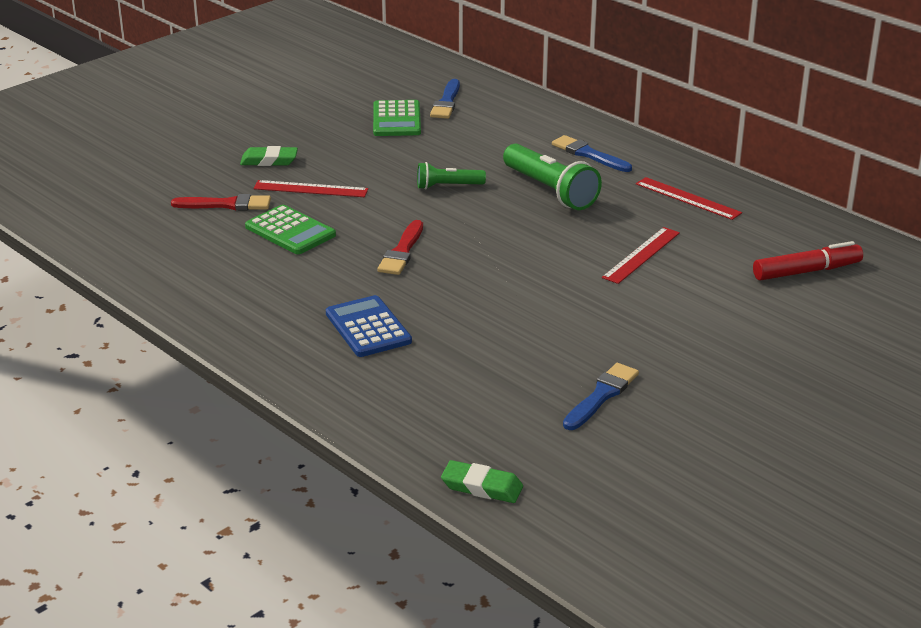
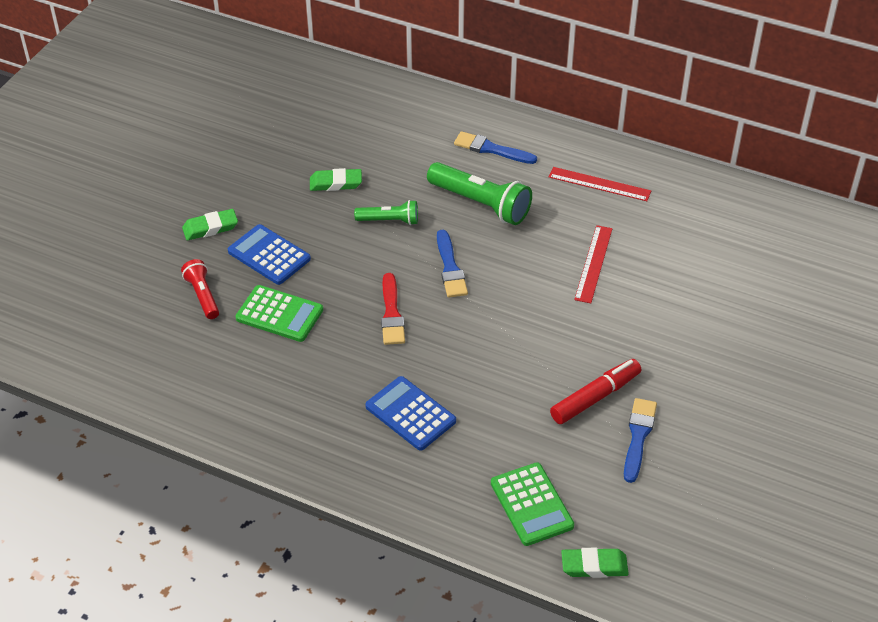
camera: 20 degrees left, 15 degrees up
red brush [171,194,271,210] -> red flashlight [181,259,219,319]
red ruler [253,180,368,197] -> blue calculator [228,224,311,285]
green calculator [373,100,421,136] -> green calculator moved to [491,462,574,546]
green flashlight [417,162,486,190] -> green flashlight turned 150 degrees counterclockwise [354,200,418,225]
blue brush [430,79,460,119] -> blue brush moved to [437,230,468,297]
red marker [753,241,863,280] -> red marker moved to [550,359,641,424]
none -> green eraser [310,168,362,191]

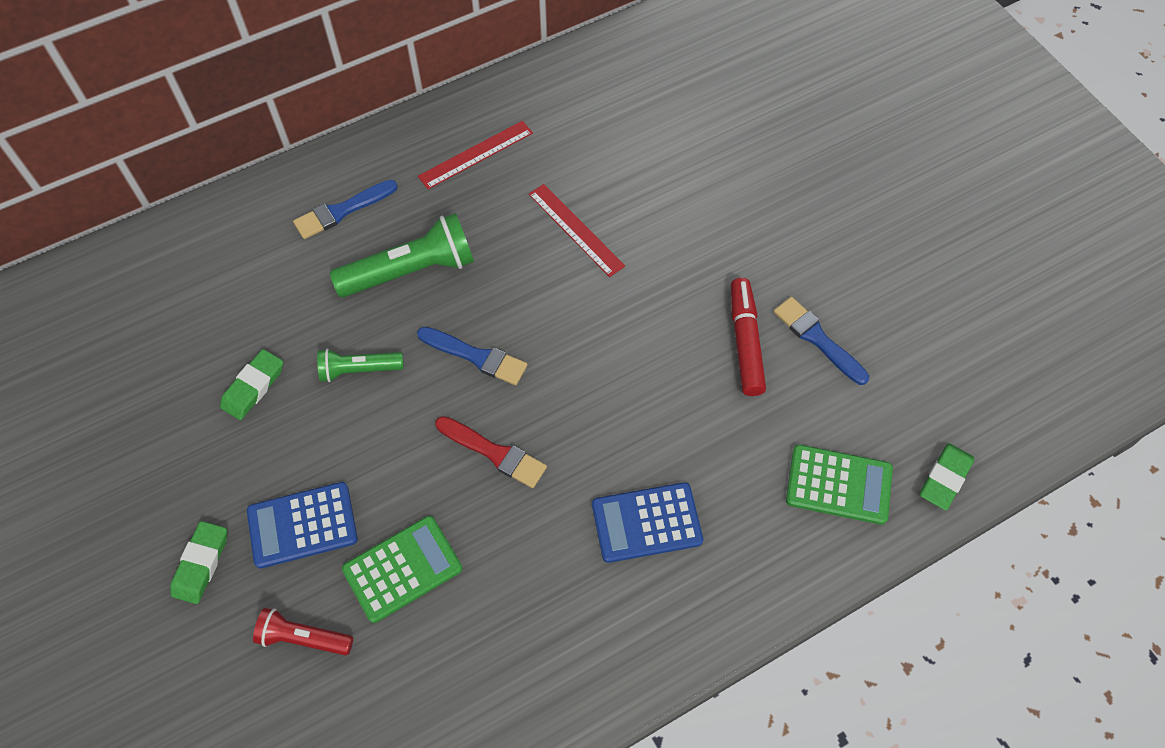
camera: 55 degrees left, 15 degrees up
green flashlight [354,200,418,225] -> green flashlight turned 135 degrees counterclockwise [317,349,403,382]

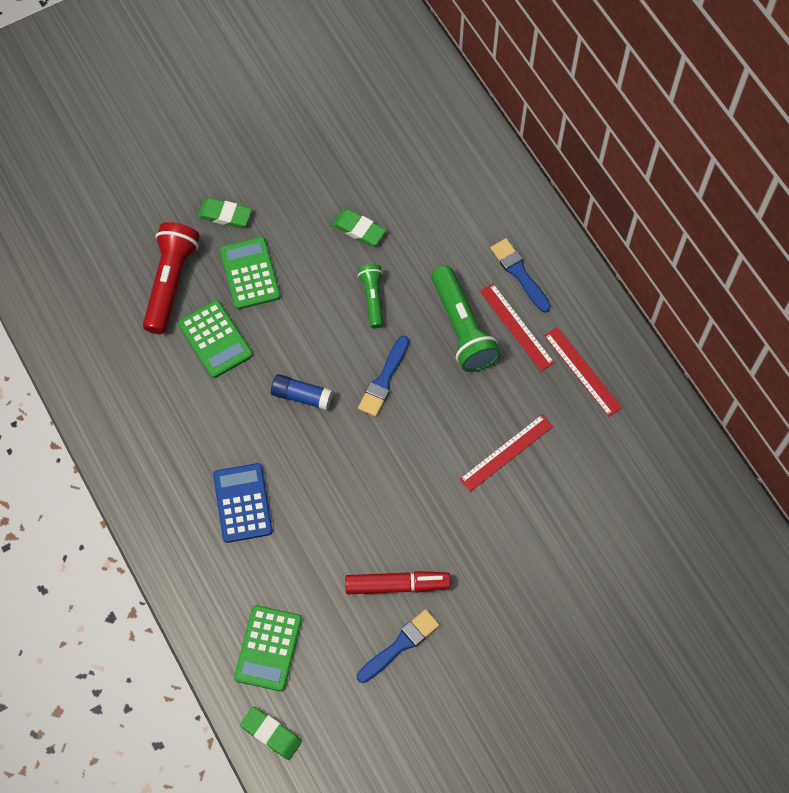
camera: 90 degrees right, 5 degrees up
blue calculator [247,482,358,569] -> green calculator [220,237,281,309]
red flashlight [253,608,353,656] -> red flashlight [143,222,200,334], size x1.74
red brush [435,416,547,488] -> blue glue stick [271,374,333,410]
none -> red ruler [480,283,555,371]

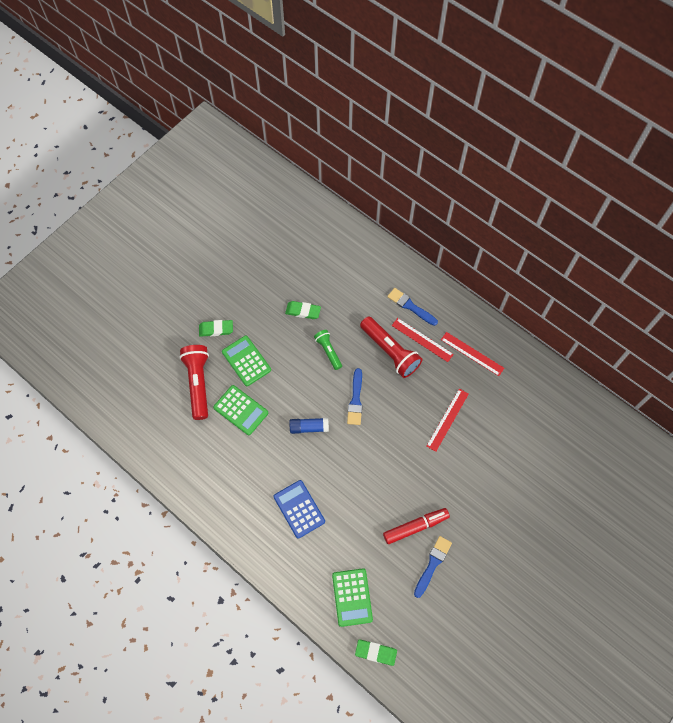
camera: 20 degrees left, 0 degrees up
green flashlight [431,266,501,372] -> red flashlight [360,316,422,378]

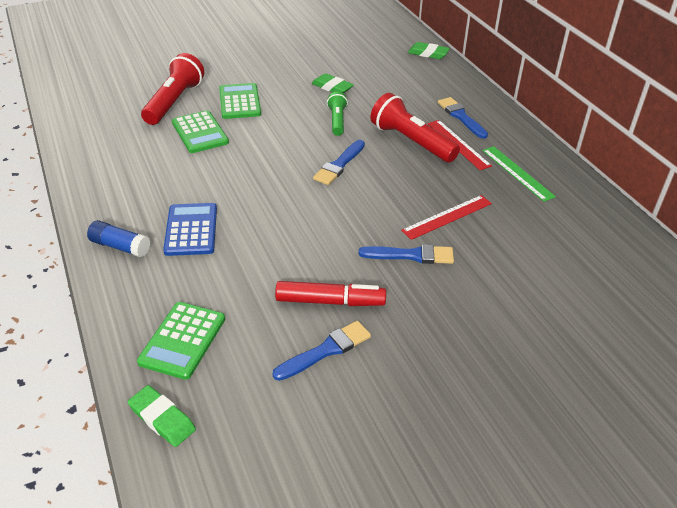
camera: 25 degrees right, 25 degrees down
green eraser [199,320,233,337] -> green eraser moved to [408,42,450,59]
blue glue stick [289,418,329,434] -> blue glue stick moved to [87,220,150,257]
red flashlight [360,316,422,378] -> red flashlight turned 150 degrees clockwise [370,93,460,163]
red ruler [441,332,504,376] -> green ruler [482,146,556,202]
none -> blue brush [359,244,454,264]

